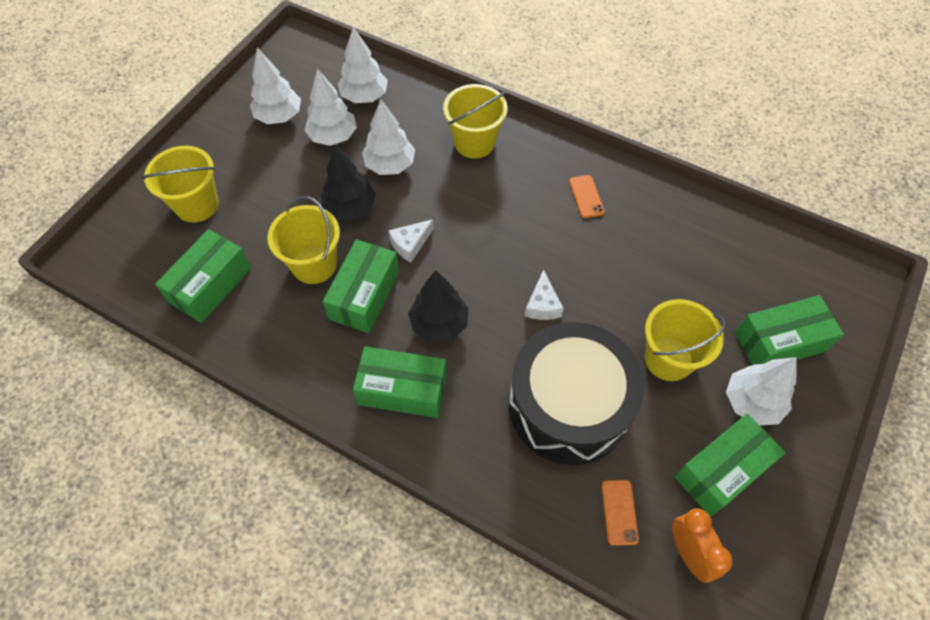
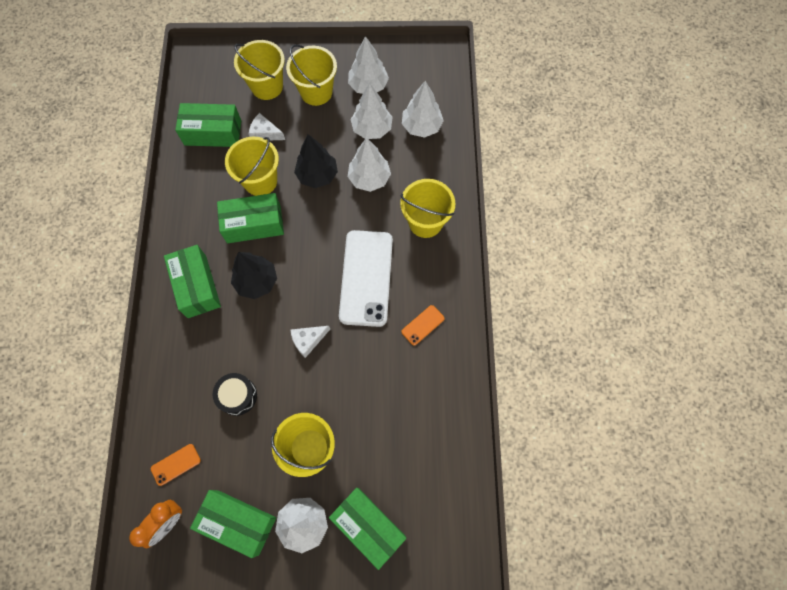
camera: 60 degrees right, 10 degrees up
white cheese [388,219,434,262] -> white cheese moved to [249,113,285,140]
black drum [509,322,644,465] -> black drum [213,373,257,416], size x0.42
none -> yellow bucket [286,44,337,106]
none -> white phone [339,230,393,327]

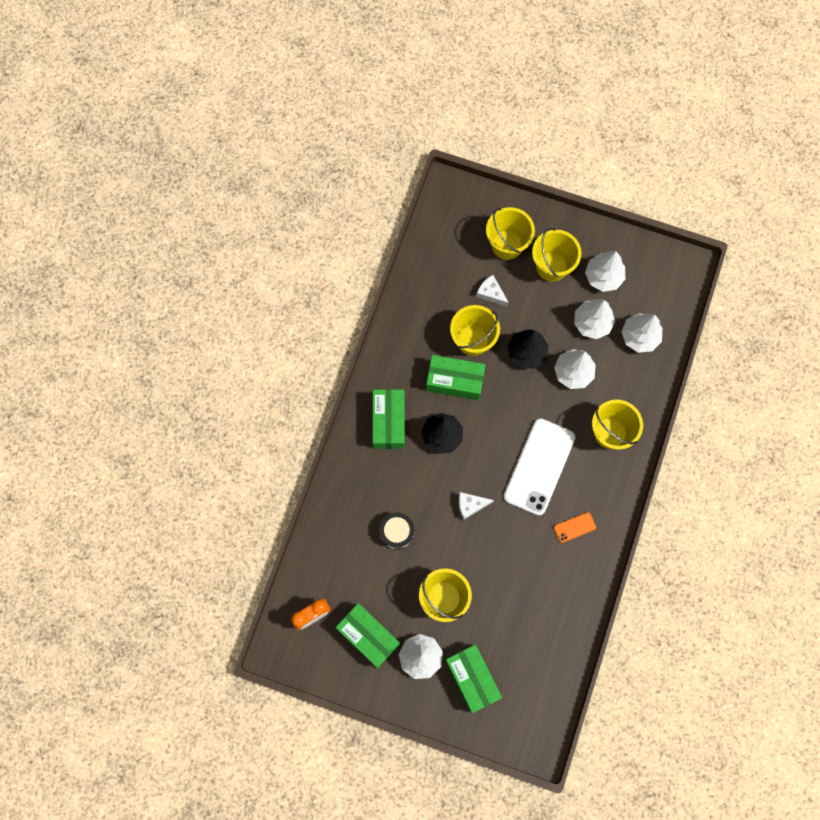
camera: 20 degrees right, 5 degrees up
orange phone [151,444,201,486] -> none
green box [175,103,241,147] -> none

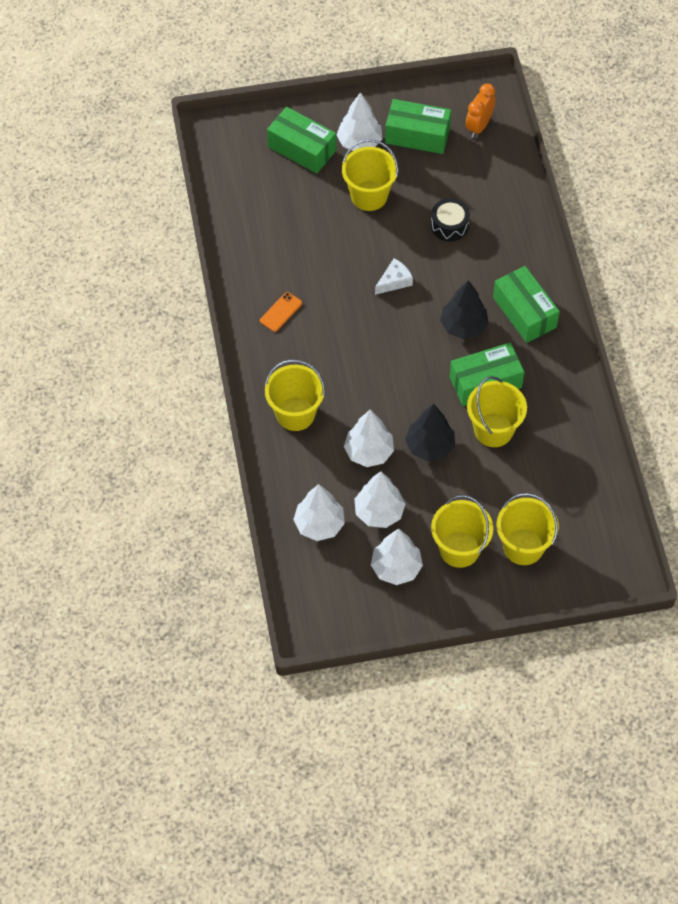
camera: 150 degrees right, 15 degrees down
white cheese [476,275,509,307] -> none
white phone [504,418,575,516] -> none

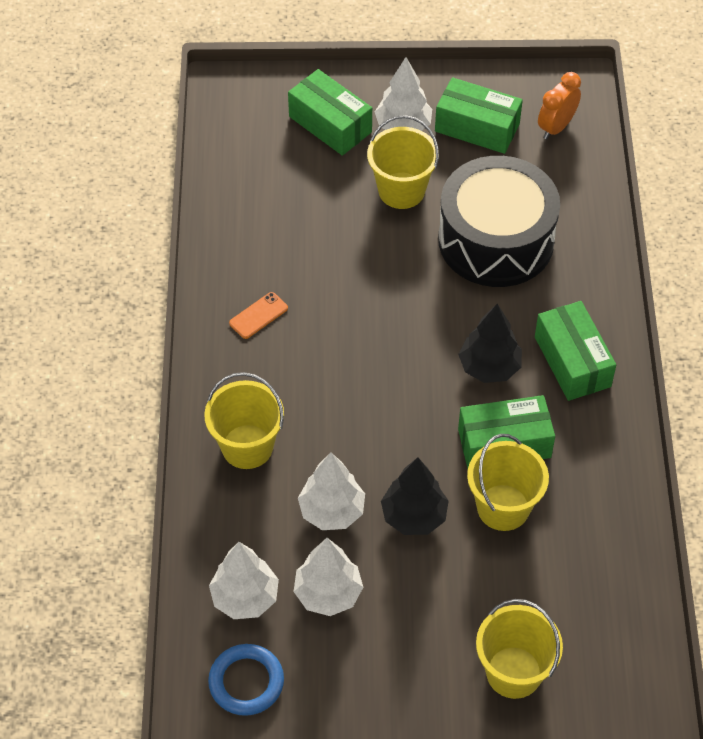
camera: 10 degrees right, 5 degrees down
white tree [371,529,423,585] -> none
white cheese [375,258,413,295] -> none
black drum [431,198,470,241] -> black drum [438,156,560,287], size x2.38
yellow bucket [431,495,493,568] -> none
none -> blue ring [208,644,284,716]

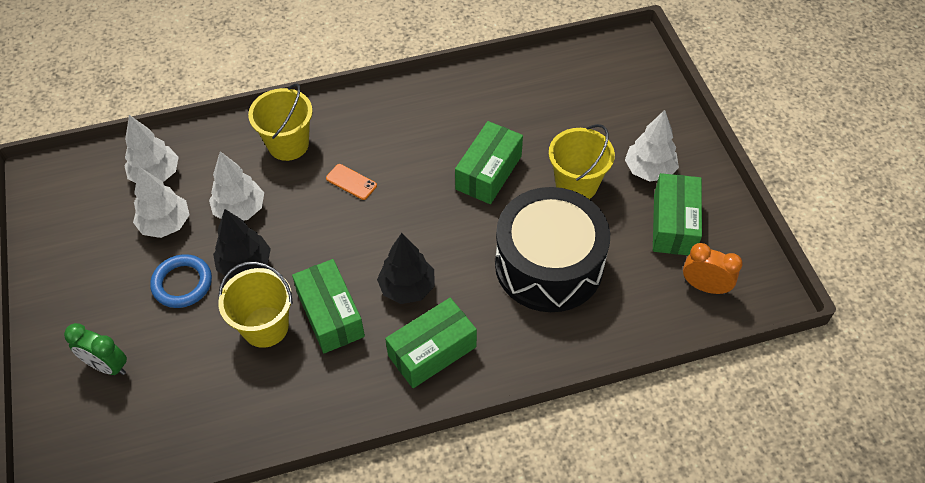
camera: 75 degrees right, 0 degrees up
blue ring [208,644,284,716] -> blue ring moved to [150,254,212,308]
orange phone [229,292,288,339] -> orange phone moved to [326,164,377,200]
green box [288,69,372,156] -> green box moved to [455,121,523,204]
yellow bucket [476,599,563,699] -> green clock [64,323,127,375]

